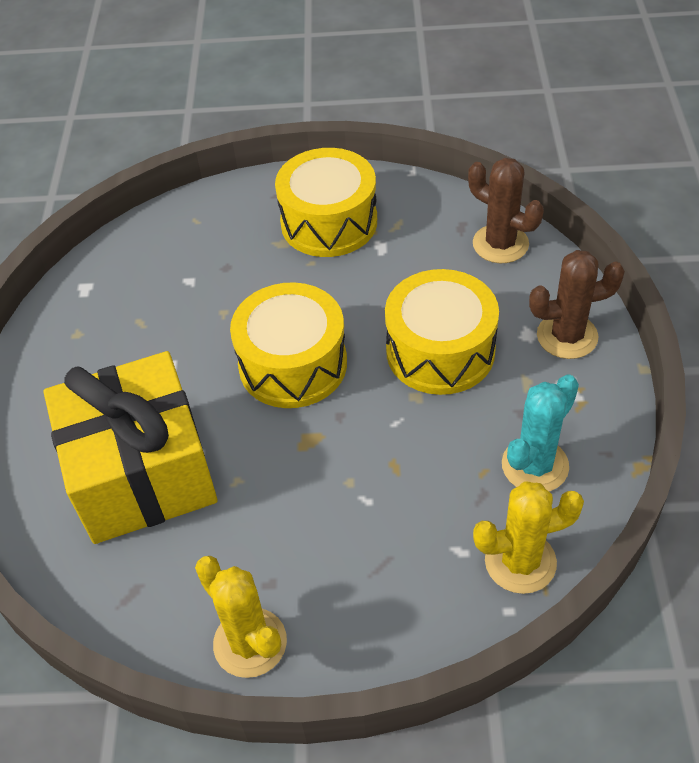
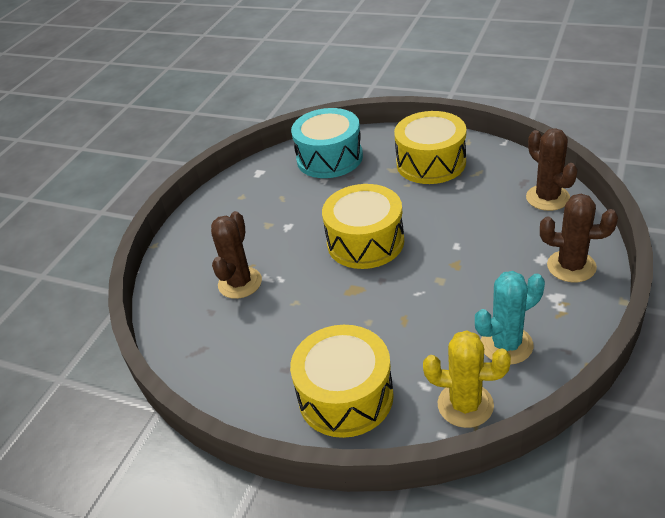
camera: 25 degrees right, 10 degrees down
yellow gift [44,351,218,544] -> brown cactus [211,211,262,299]
yellow cactus [195,556,287,678] -> none
yellow drum [385,269,499,395] -> yellow drum moved to [290,325,394,438]
none -> turquoise drum [291,108,363,178]

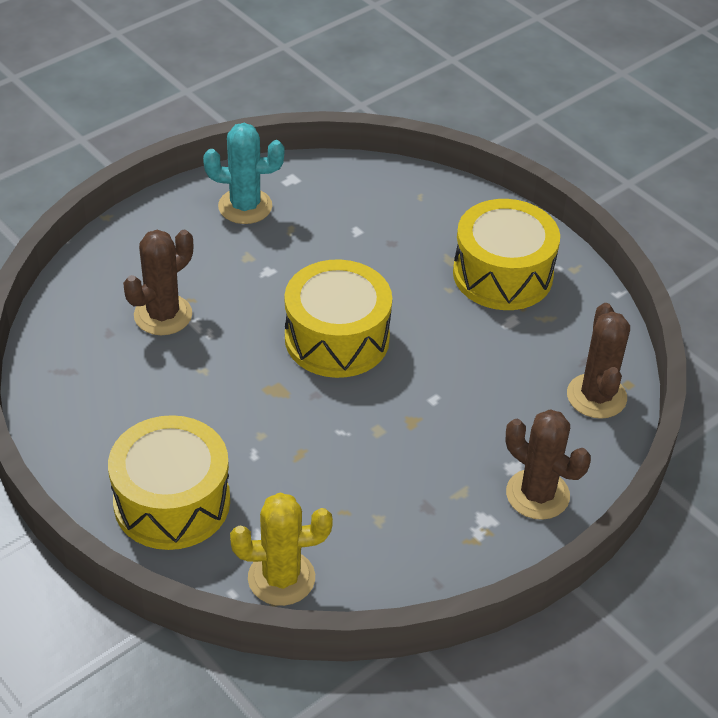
camera: 20 degrees right, 5 degrees up
turquoise drum [291,108,363,178] -> none
yellow cactus [423,330,511,428] -> yellow cactus turned 45 degrees counterclockwise [230,493,333,606]
turquoise cactus [475,271,545,365] -> turquoise cactus moved to [203,123,284,224]

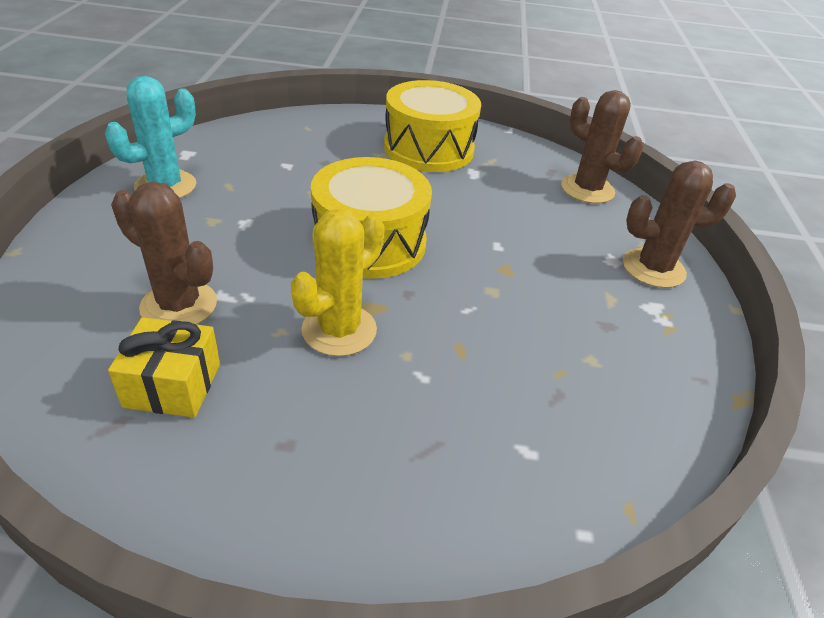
camera: 45 degrees left, 5 degrees down
yellow drum [108,415,230,550] -> none
brown cactus [123,230,193,335] -> brown cactus turned 60 degrees counterclockwise [111,182,217,325]
yellow cactus [230,493,333,606] -> yellow cactus moved to [291,208,385,356]
none -> yellow gift [108,317,220,418]

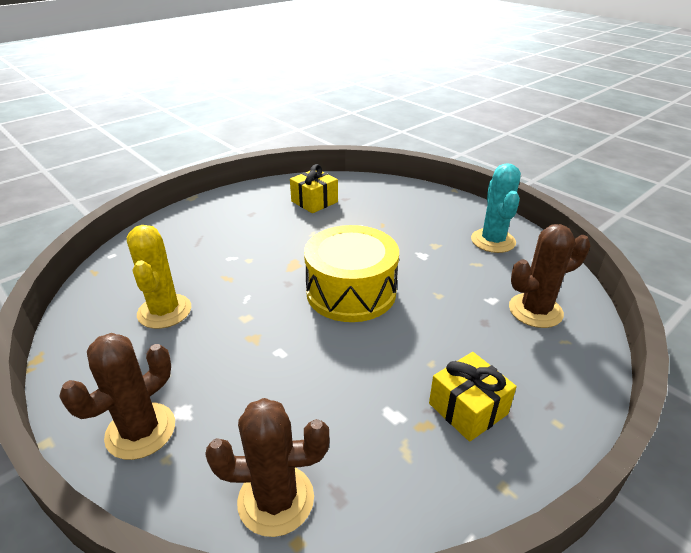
camera: 135 degrees right, 5 degrees down
brown cactus [111,182,217,325] -> brown cactus moved to [509,224,590,328]
yellow cactus [291,208,385,356] -> yellow cactus moved to [127,225,191,329]
yellow drum [384,80,481,172] -> yellow gift [429,352,517,442]

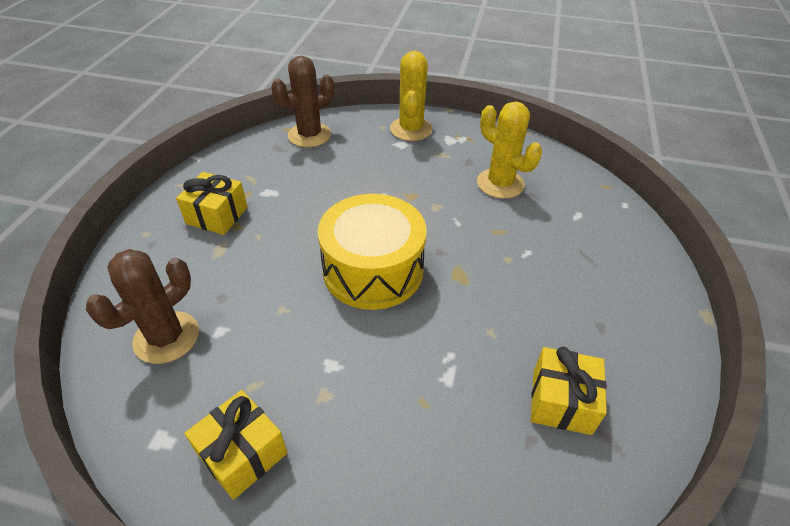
camera: 145 degrees right, 10 degrees up
brown cactus [59,333,175,460] -> yellow cactus [390,51,432,141]
turquoise cactus [471,163,521,253] -> yellow gift [185,390,288,500]

